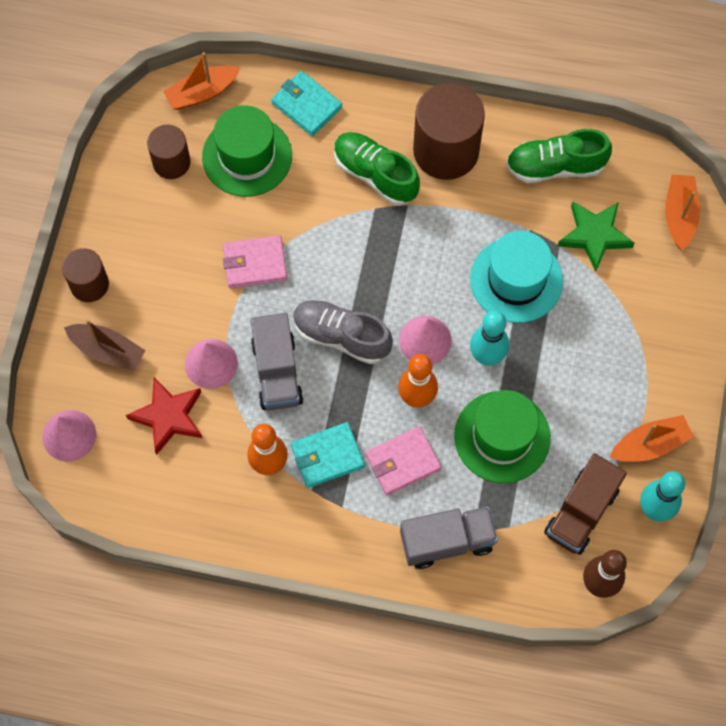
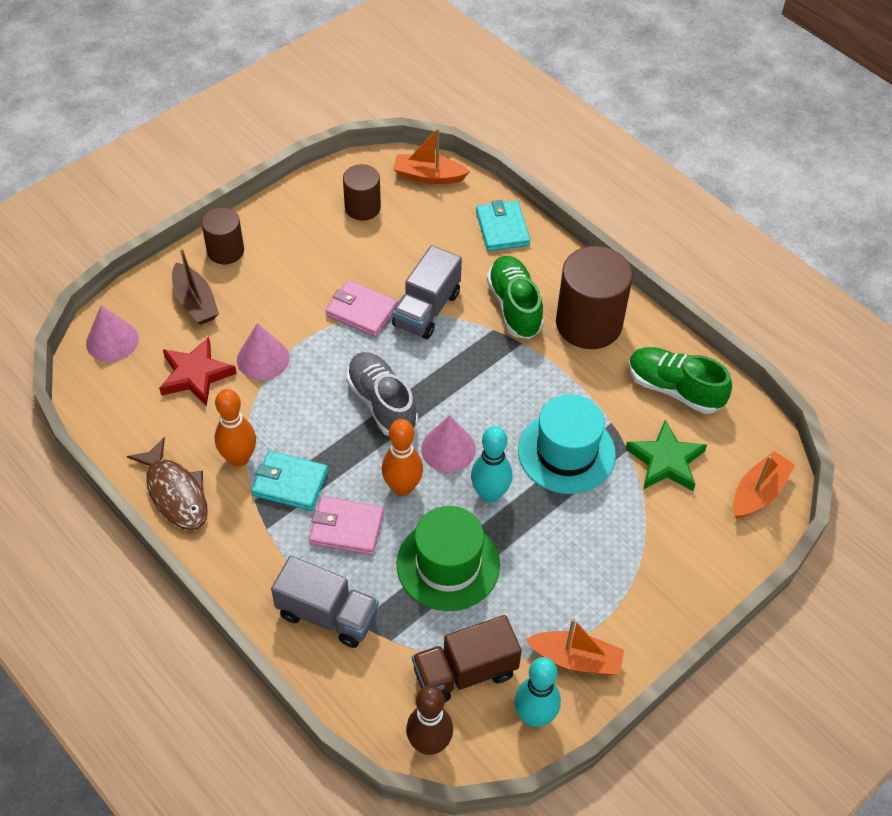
camera: 35 degrees right, 15 degrees down
green hat [202,105,292,197] -> none
grey truck [251,313,303,411] -> grey truck moved to [392,245,462,339]
none -> brown fish [127,437,208,530]

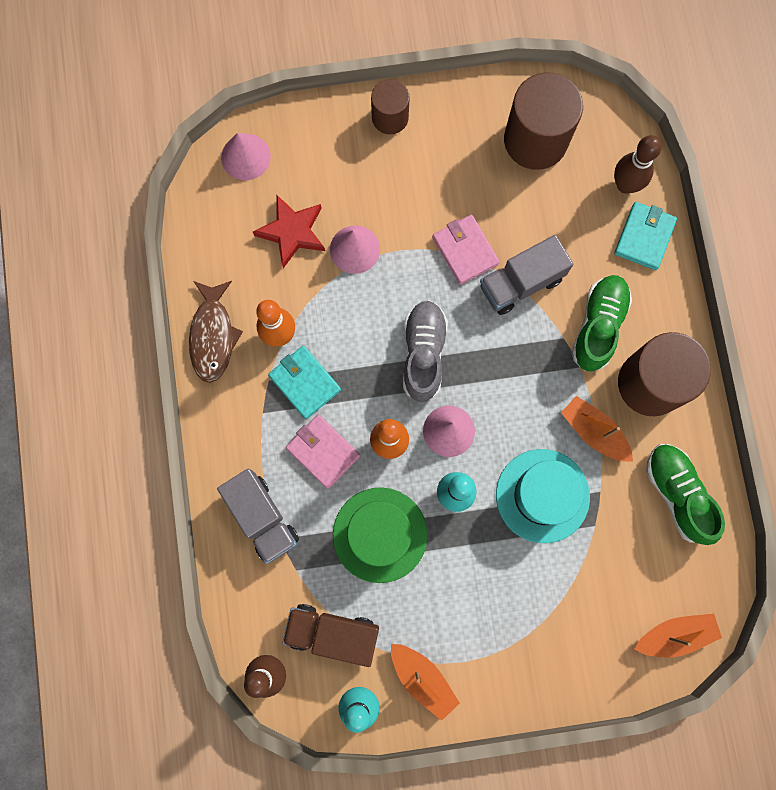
camera: 35 degrees right, 25 degrees up
brown boat [172,248,219,325] -> none
brown cylinder [343,164,381,221] -> brown cylinder [504,72,583,170], size x1.74
orange boat [393,128,470,184] -> orange boat moved to [561,396,633,462]
green star [625,420,707,491] -> none
none -> brown bowling pin [614,135,662,194]

